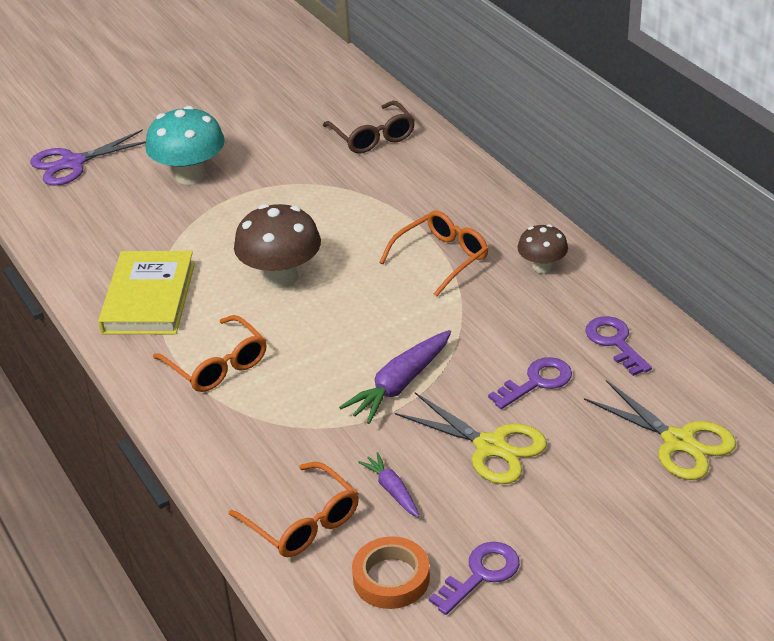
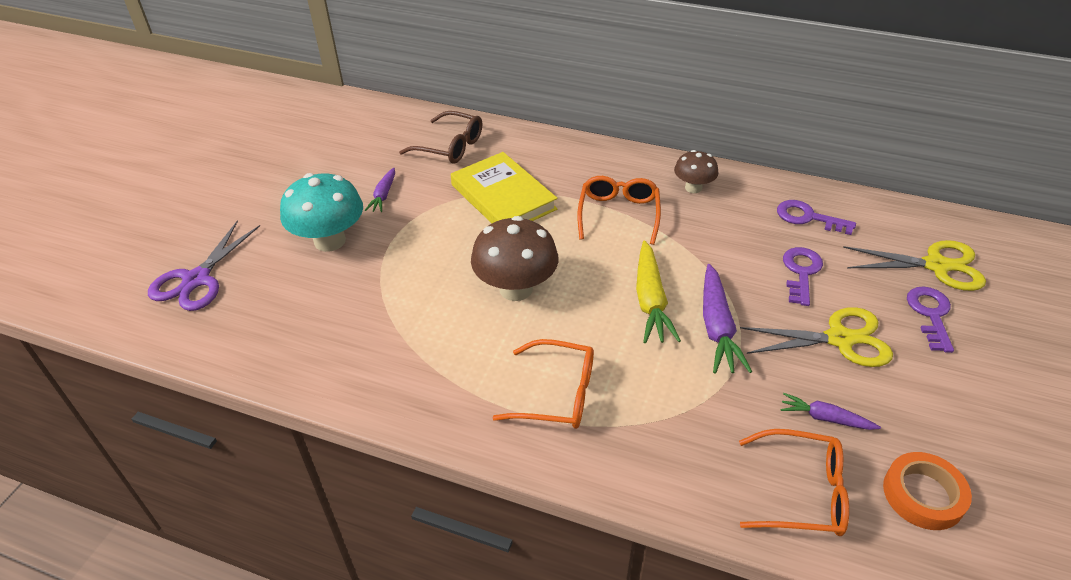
camera: 40 degrees left, 5 degrees up
yellow book [98,251,195,334] -> yellow book moved to [451,152,558,223]
purple key [429,542,520,615] -> purple key moved to [907,287,954,353]
none -> purple carrot [365,168,395,212]
none -> yellow carrot [636,241,681,343]

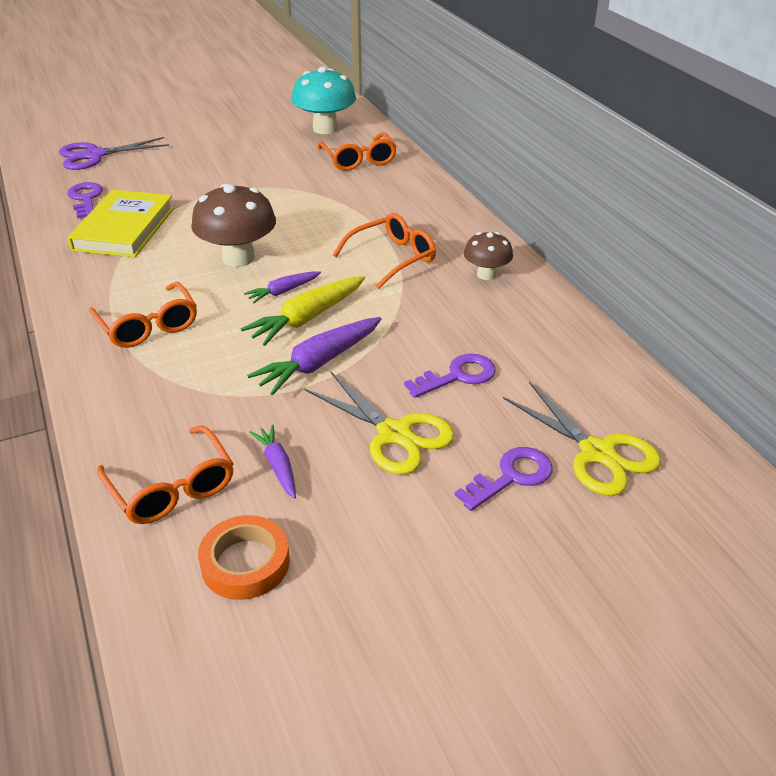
camera: 45 degrees right, 5 degrees down
turquoise mushroom [280,173,363,252] -> turquoise mushroom moved to [291,67,356,134]
purple carrot [365,168,395,212] -> purple carrot moved to [244,271,321,303]
brown glasses [399,111,482,164] -> orange glasses [318,132,397,171]
yellow book [451,152,558,223] -> yellow book moved to [67,190,174,257]
purple key [777,200,856,235] -> purple key moved to [67,182,103,219]

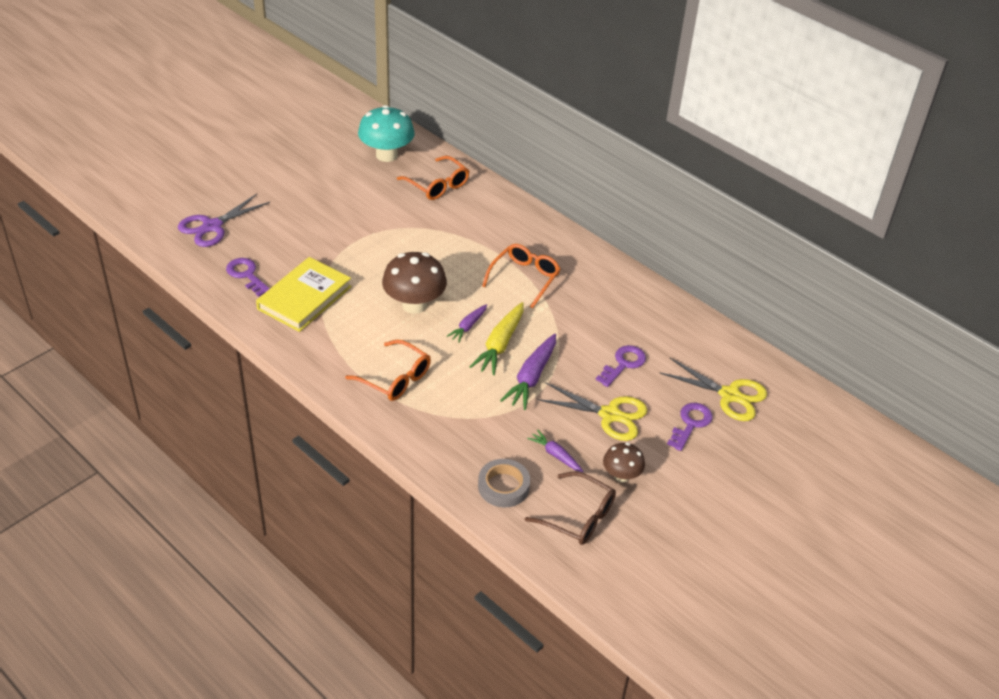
camera: 25 degrees left, 5 degrees up
yellow book [67,190,174,257] -> yellow book turned 45 degrees clockwise [256,257,352,332]
orange glasses [97,426,234,524] -> grey tape [478,459,530,507]
orange tape [198,515,290,600] -> brown glasses [525,471,616,545]
brown mushroom [464,232,513,280] -> brown mushroom moved to [603,443,645,482]

